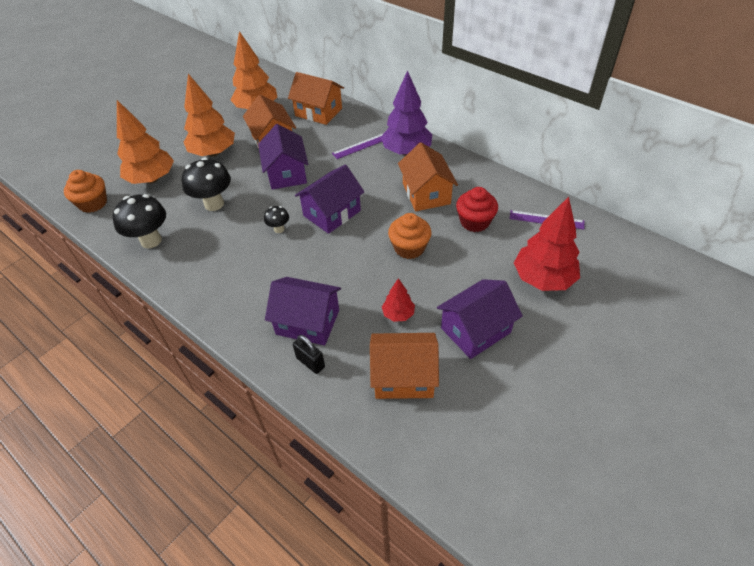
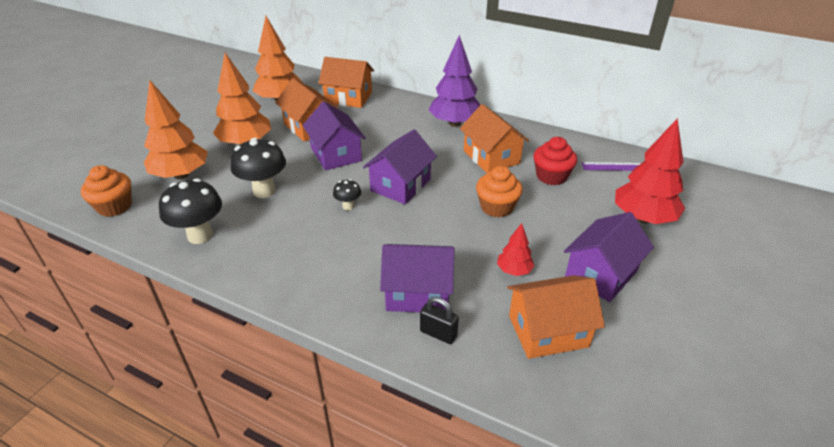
camera: 15 degrees left, 10 degrees down
purple ruler [332,133,384,159] -> none

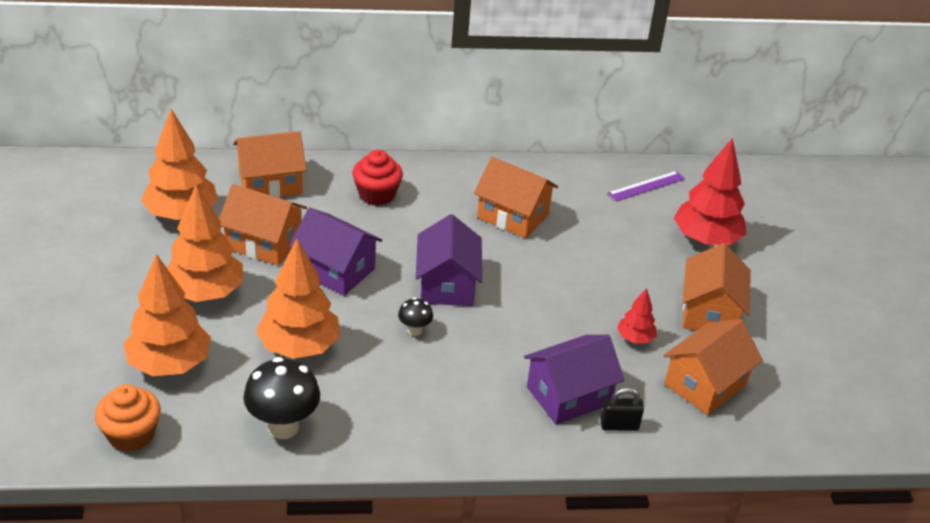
camera: 35 degrees left, 0 degrees up
black mushroom [231,138,286,198] -> orange tree [256,238,340,359]
purple tree [429,35,480,127] -> none
orange cupcake [476,166,523,217] -> none
red cupcake [533,137,577,185] -> red cupcake moved to [352,150,403,206]
purple house [564,212,654,302] -> orange house [682,243,751,331]

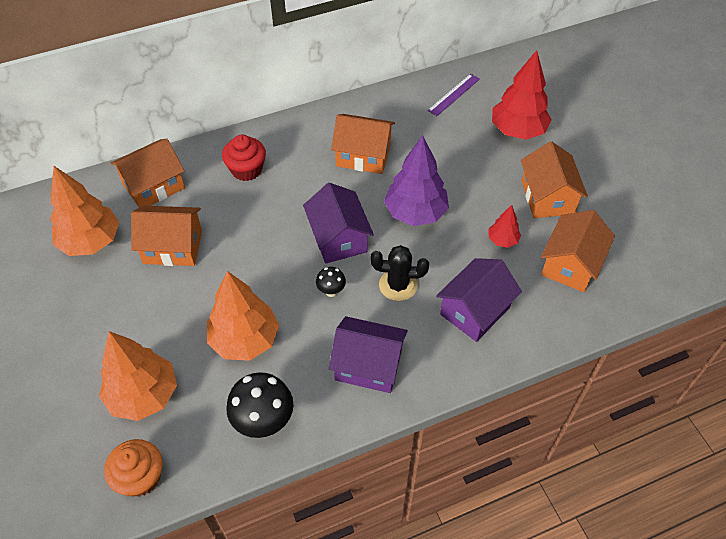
camera: 15 degrees left, 15 degrees up
orange tree [167,185,243,302] -> none
purple house [289,207,382,296] -> purple house moved to [329,316,408,393]
black padlock [600,387,644,431] -> none
none -> black cactus [371,245,429,301]
none -> purple tree [384,135,449,226]

